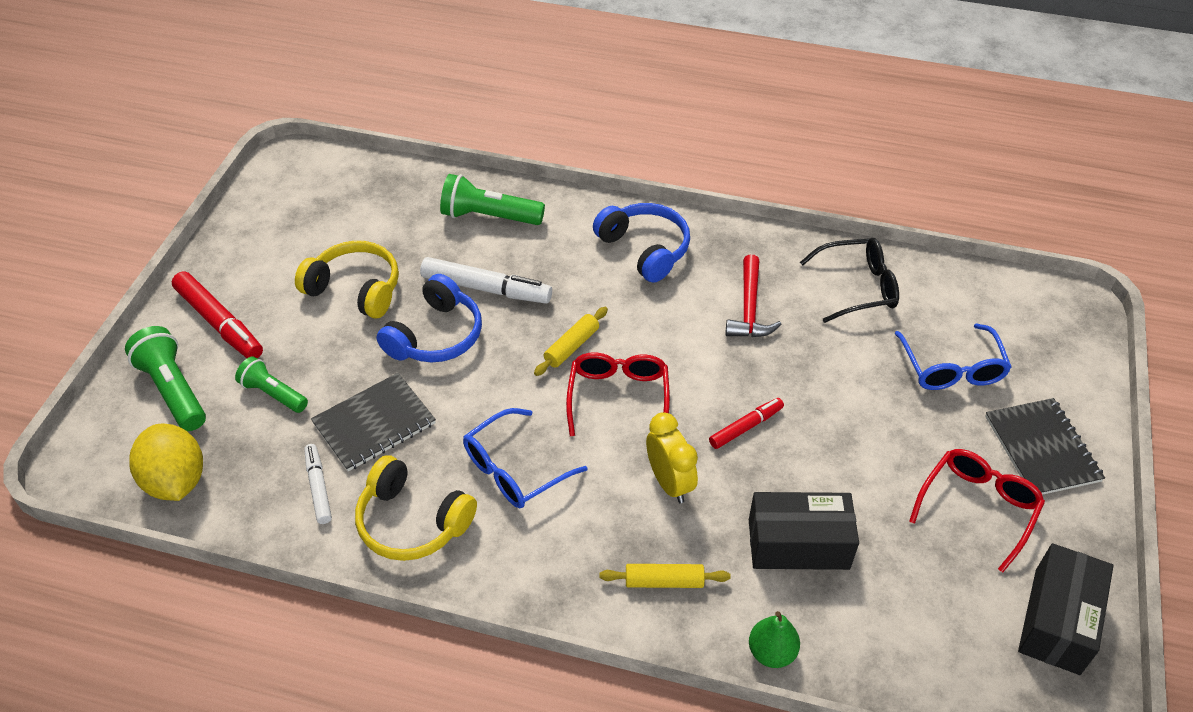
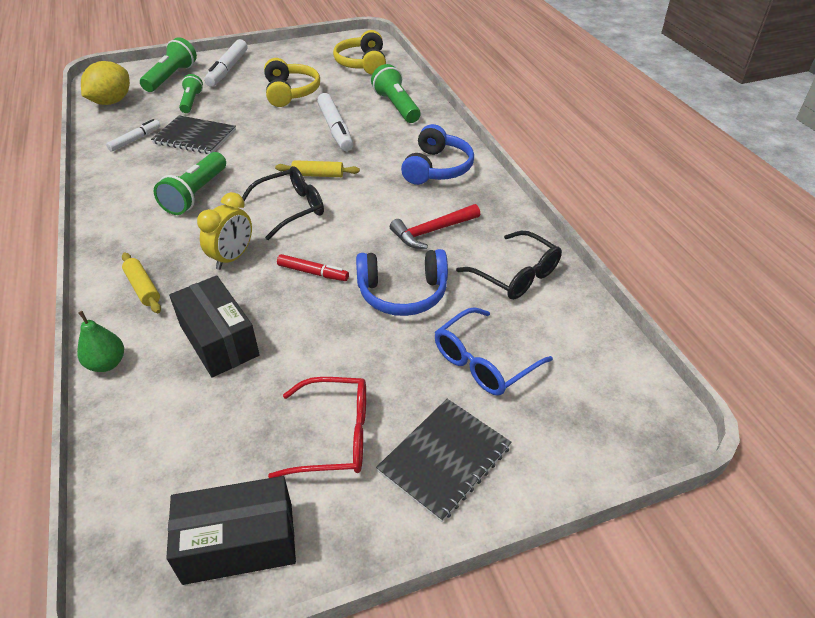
camera: 55 degrees right, 5 degrees down
red marker [172,272,263,358] -> white marker [204,39,247,87]
yellow headphones [355,455,477,561] -> yellow headphones moved to [333,30,386,75]
blue headphones [376,274,482,363] -> blue headphones moved to [356,249,448,316]
blue glasses [463,408,588,508] -> green flashlight [154,152,226,215]
red glasses [566,352,670,436] -> black glasses [242,166,324,240]

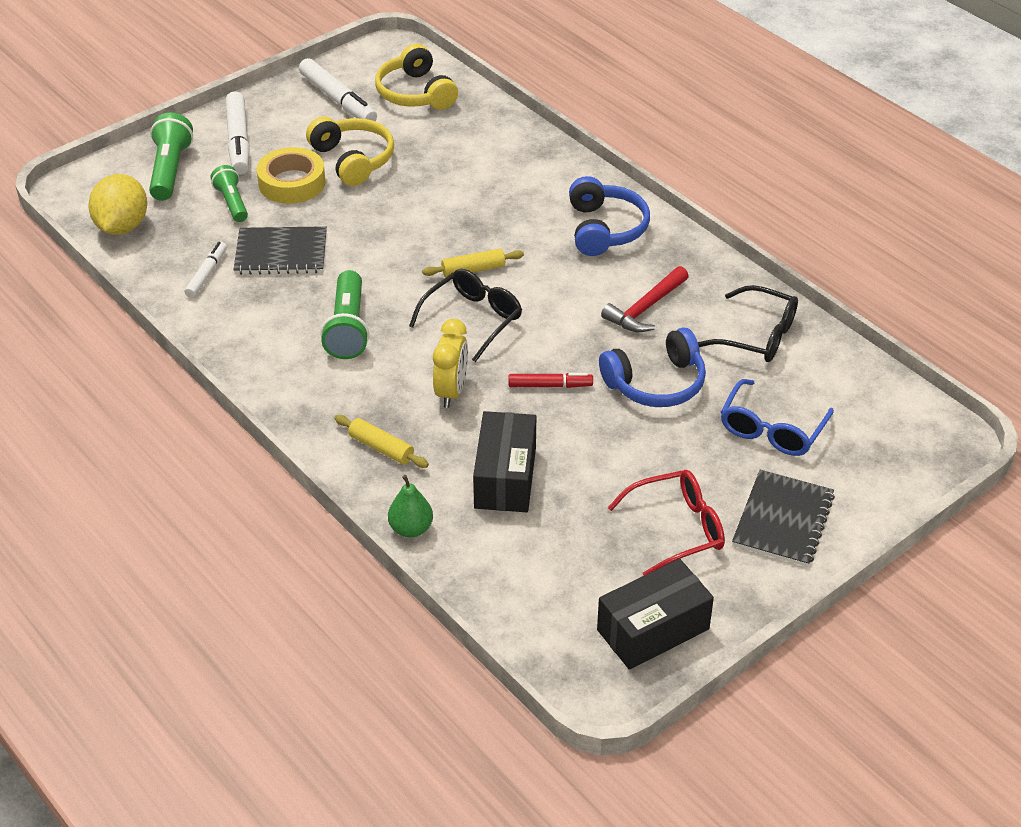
camera: 20 degrees left, 0 degrees up
black box [169,275,260,378] -> black box turned 60 degrees clockwise [473,411,536,512]
white marker [317,93,353,151] -> white marker moved to [299,58,377,121]
green flashlight [371,64,421,123] -> none
none -> yellow tape [257,147,326,204]

